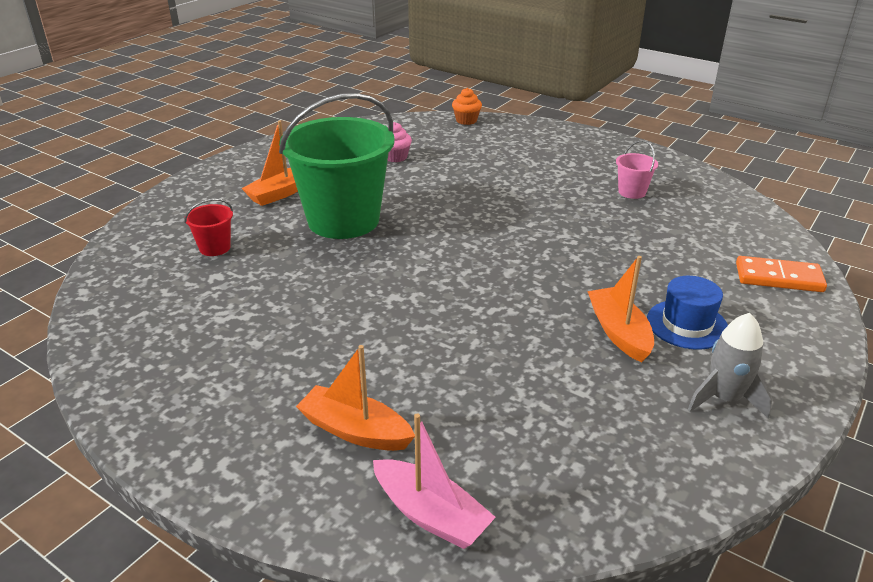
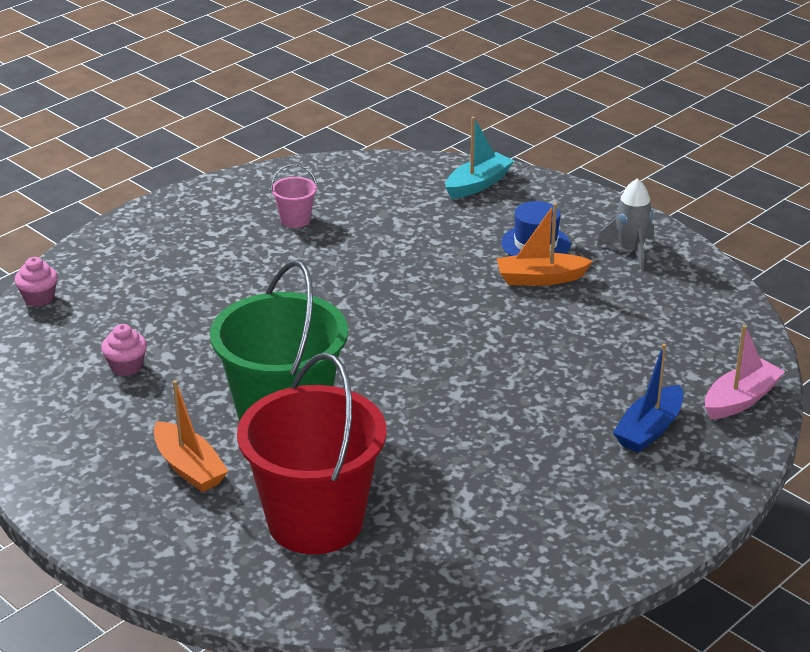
camera: 80 degrees left, 0 degrees up
red bucket [184,199,233,256] -> red bucket [237,353,387,554], size x2.48
orange boat [296,345,415,451] -> blue boat [613,344,683,453]
orange cupcake [452,88,482,125] -> pink cupcake [15,257,58,307]
orange domino [736,256,827,292] -> turquoise boat [445,117,514,199]

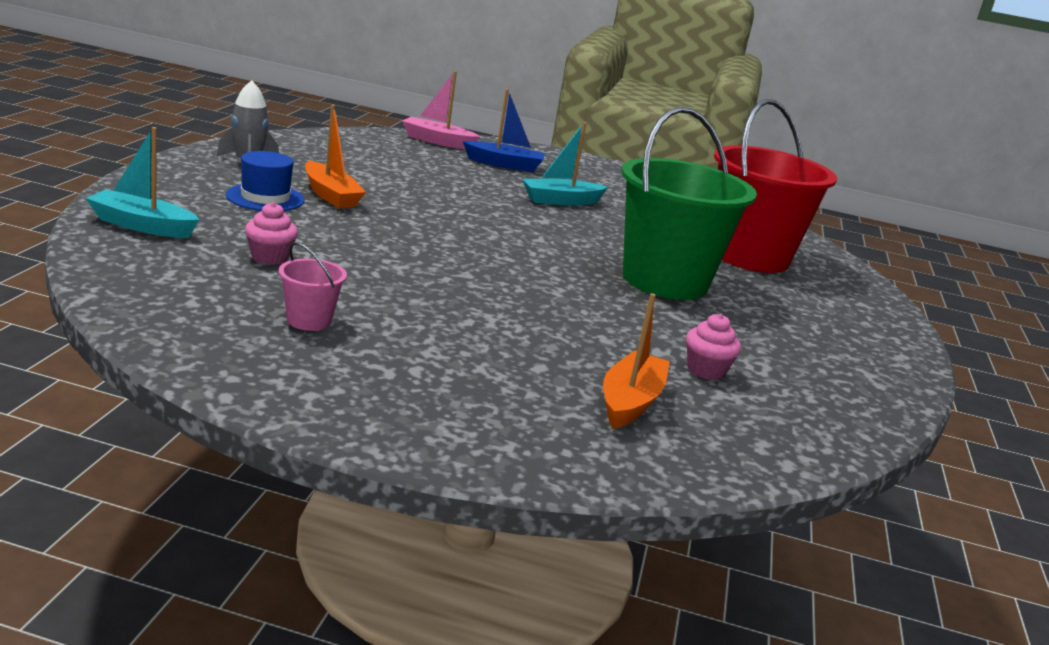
camera: 125 degrees left, 10 degrees down
pink cupcake [15,257,58,307] -> pink cupcake moved to [245,202,298,265]
orange boat [154,380,228,492] -> orange boat moved to [603,293,670,429]
none -> turquoise boat [522,122,608,205]

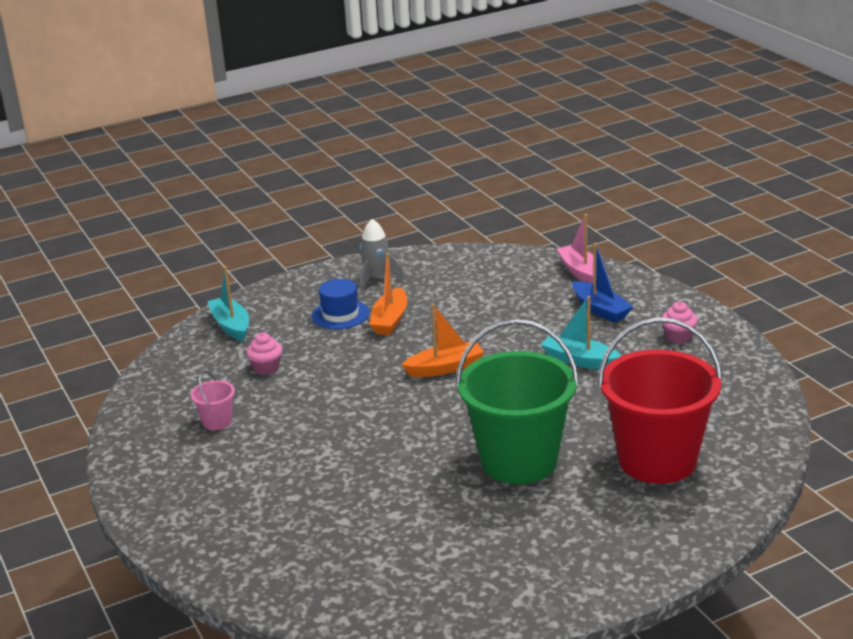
camera: 55 degrees right, 5 degrees up
orange boat [603,293,670,429] -> orange boat moved to [401,304,484,377]
pink cupcake [686,314,741,380] -> pink cupcake moved to [662,302,698,344]

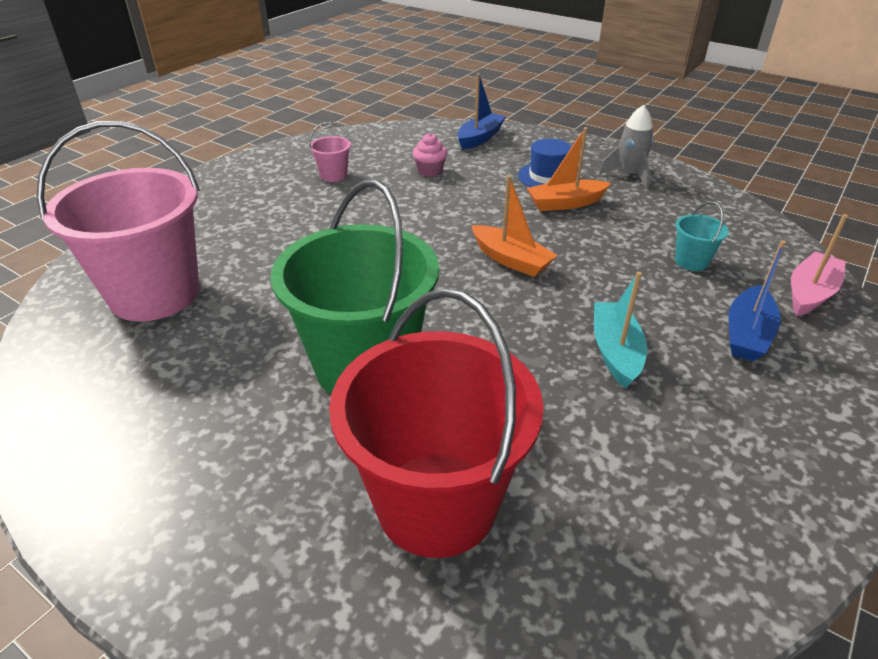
camera: 60 degrees right, 10 degrees up
turquoise boat [207,266,249,341] -> blue boat [457,73,506,150]
pink cupcake [662,302,698,344] -> none
none -> pink bucket [37,121,200,321]
none -> turquoise bucket [675,202,729,271]

